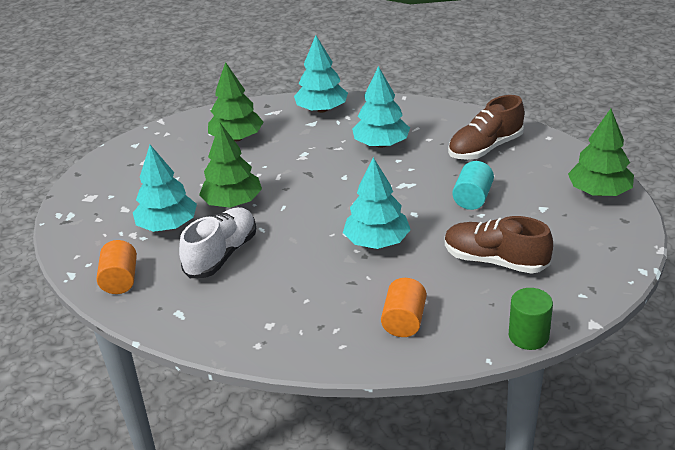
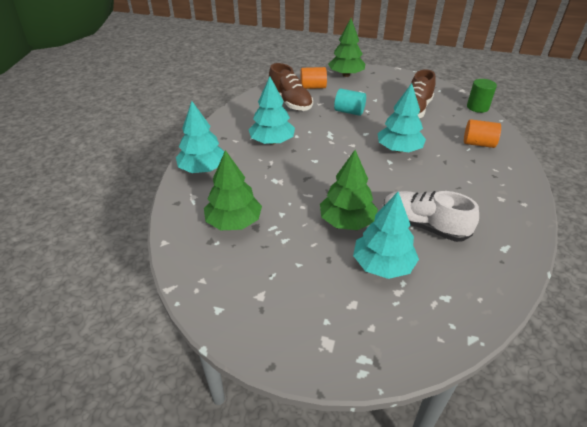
camera: 90 degrees left, 5 degrees up
orange cylinder [97,240,137,294] -> orange cylinder moved to [300,67,327,89]

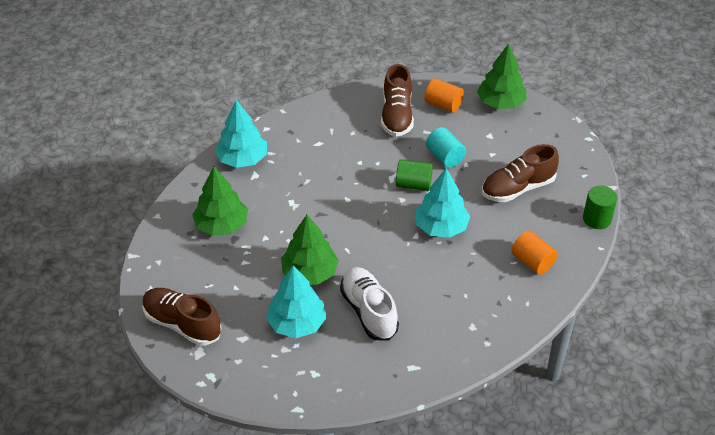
camera: 35 degrees right, 5 degrees up
turquoise tree [248,76,295,145] -> none
none -> brown shoe [142,288,221,346]
none -> green cylinder [396,159,433,191]

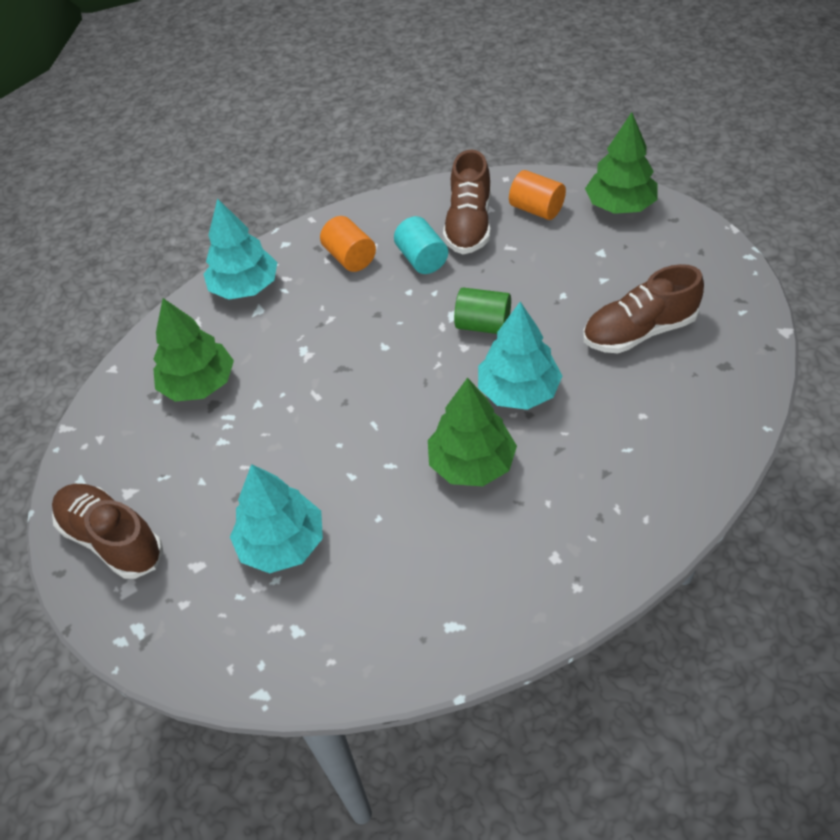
camera: 10 degrees right, 5 degrees up
green tree [281,215,339,285] -> green tree moved to [428,377,517,486]
white shoe [340,267,399,341] -> none
turquoise cylinder [426,127,466,168] -> turquoise cylinder moved to [394,216,448,274]
orange cylinder [511,231,558,275] -> orange cylinder moved to [320,216,376,272]
green cylinder [583,185,617,229] -> none

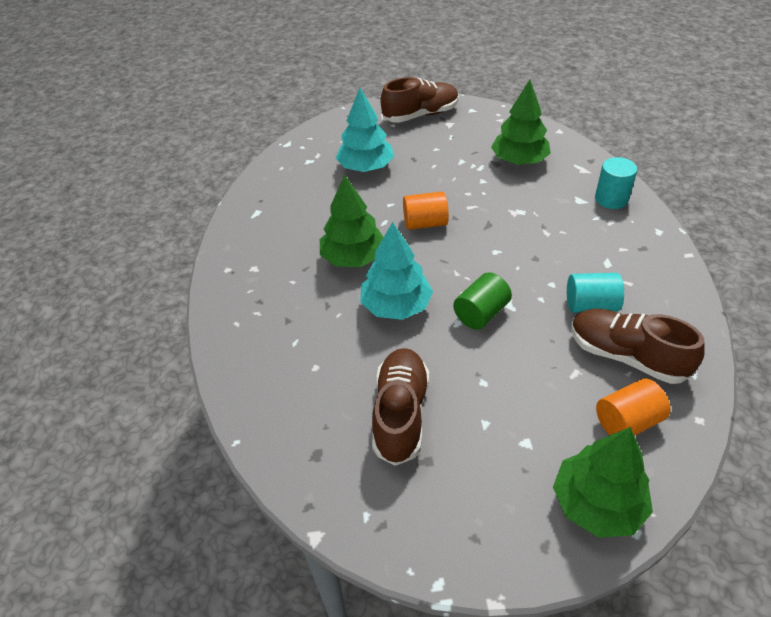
camera: 115 degrees right, 5 degrees down
turquoise tree [204,198,277,300] -> turquoise cylinder [595,157,637,209]
orange cylinder [320,216,376,272] -> orange cylinder moved to [403,191,449,230]

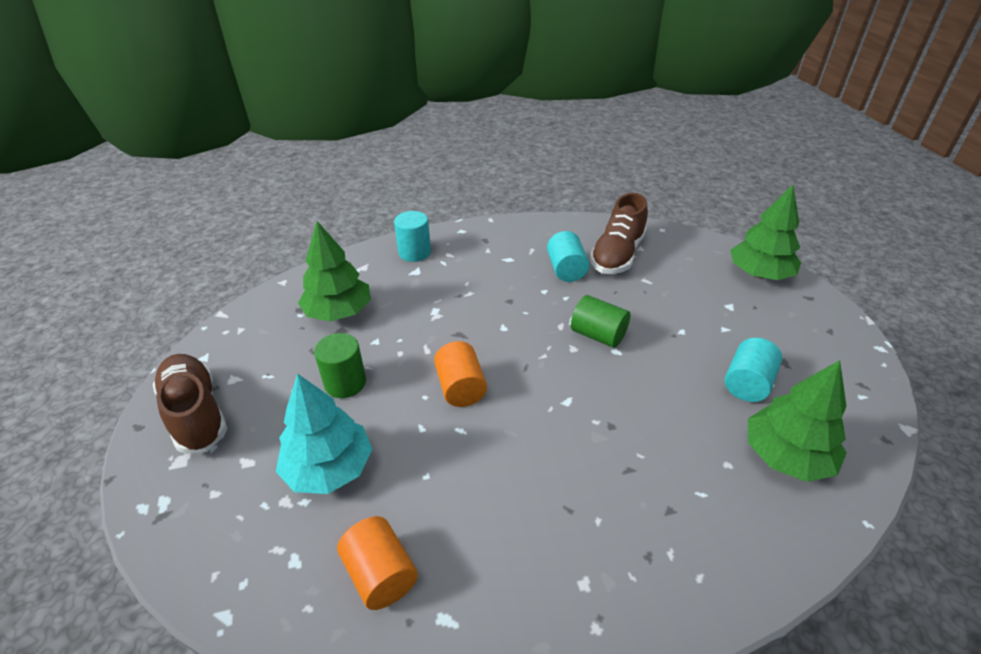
camera: 100 degrees left, 5 degrees down
green tree [320,175,383,267] -> green tree moved to [748,360,847,482]
turquoise tree [360,222,433,320] -> none
brown shoe [372,348,429,466] -> turquoise cylinder [724,338,782,402]
orange cylinder [596,379,671,436] -> orange cylinder moved to [337,516,418,610]
none -> green cylinder [314,333,366,398]

